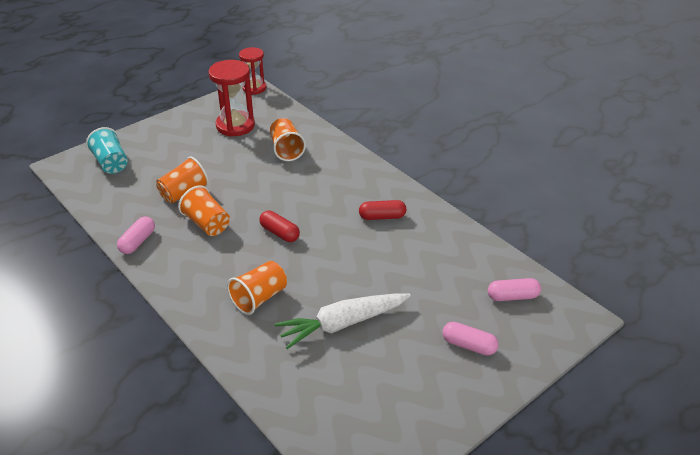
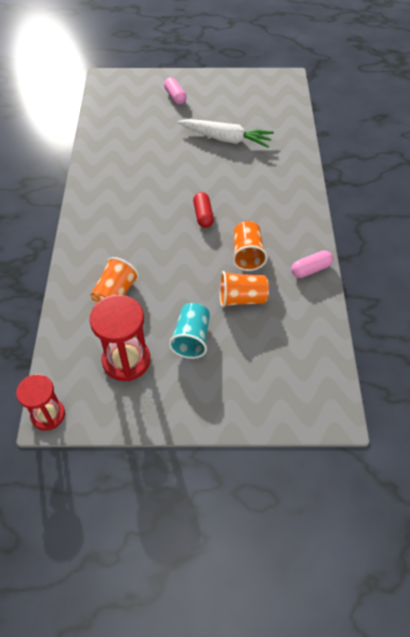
camera: 140 degrees left, 15 degrees up
turquoise cup [86,127,128,174] -> turquoise cup moved to [169,303,210,359]
orange cup [227,261,287,315] -> none
red capsule [359,200,406,220] -> none
pink capsule [488,278,541,301] -> none

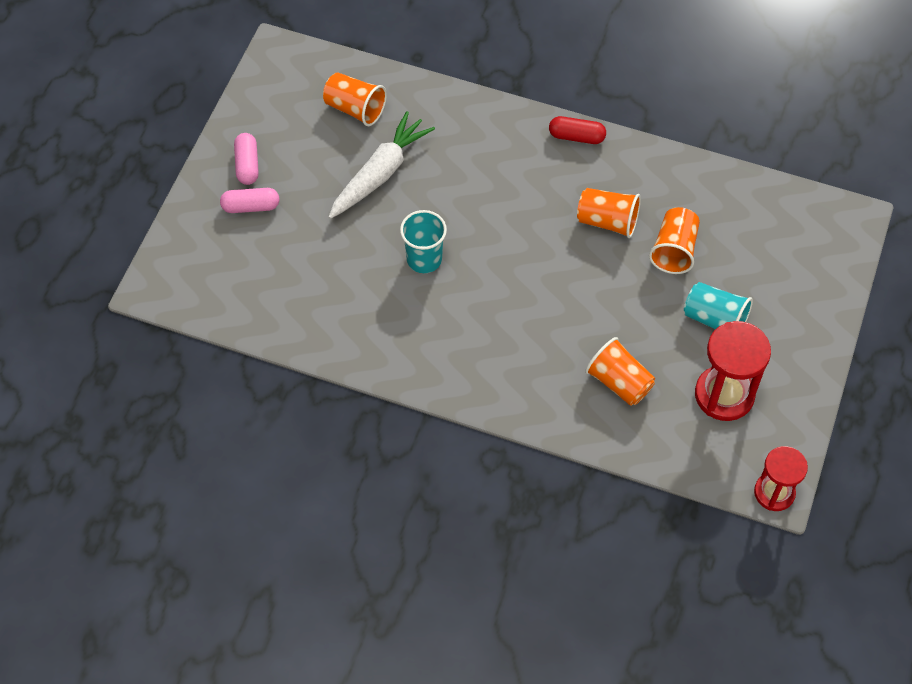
camera: 70 degrees left, 5 degrees up
red capsule [193,192,214,228] -> red capsule moved to [549,116,606,144]
pink capsule [291,250,333,278] -> pink capsule moved to [234,133,259,185]
none -> orange cup [323,72,387,126]
none -> turquoise cup [400,210,447,273]

